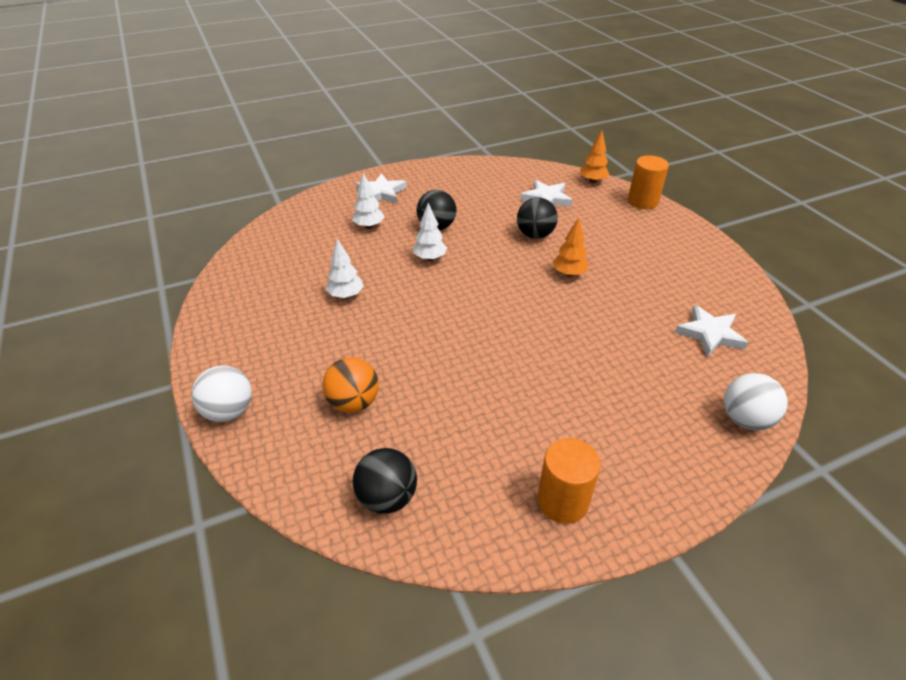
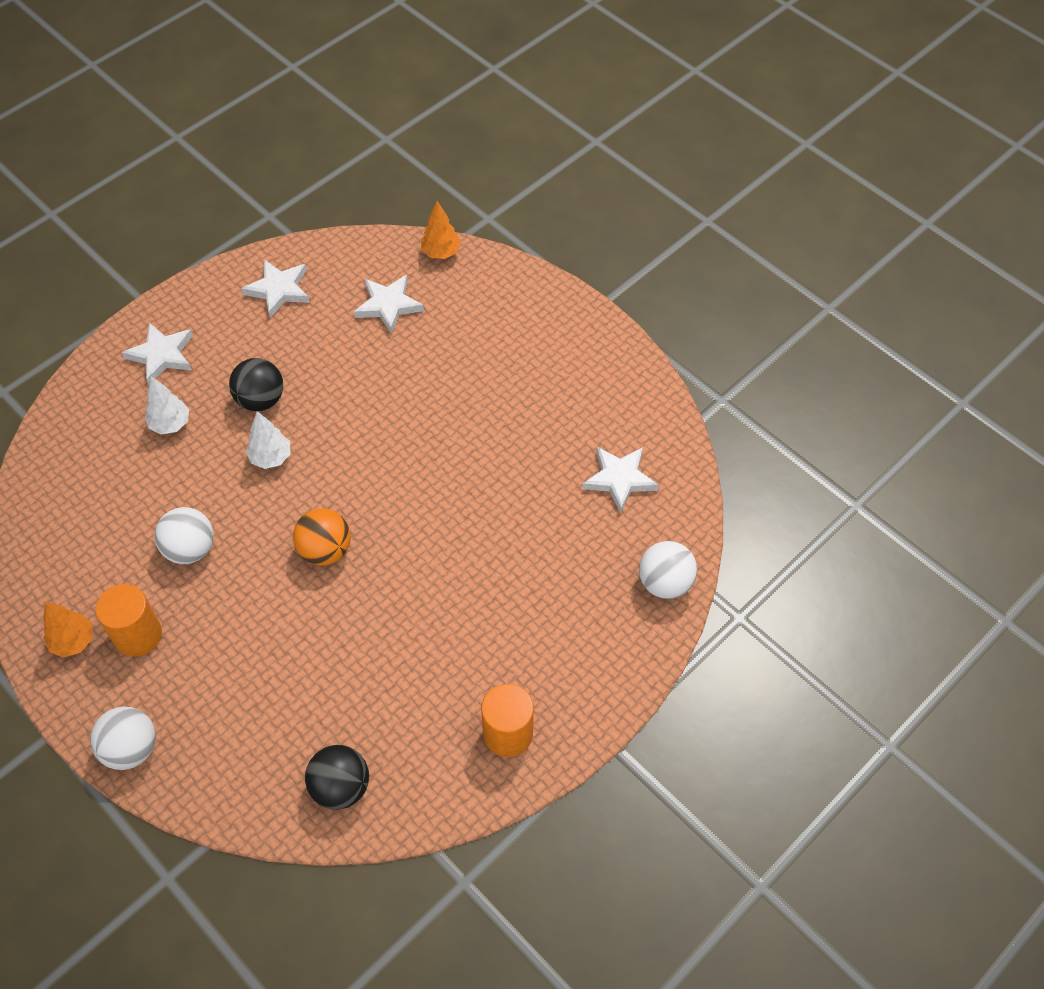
camera: 20 degrees left, 15 degrees up
orange ball [322,357,379,413] -> orange ball moved to [293,509,351,566]
white tree [326,239,364,299] -> white ball [155,507,214,564]
black ball [517,198,558,239] -> none
orange tree [553,217,588,277] -> orange tree moved to [43,602,93,658]
orange cylinder [628,155,669,209] -> orange cylinder moved to [95,584,162,657]
none -> white star [241,260,310,318]

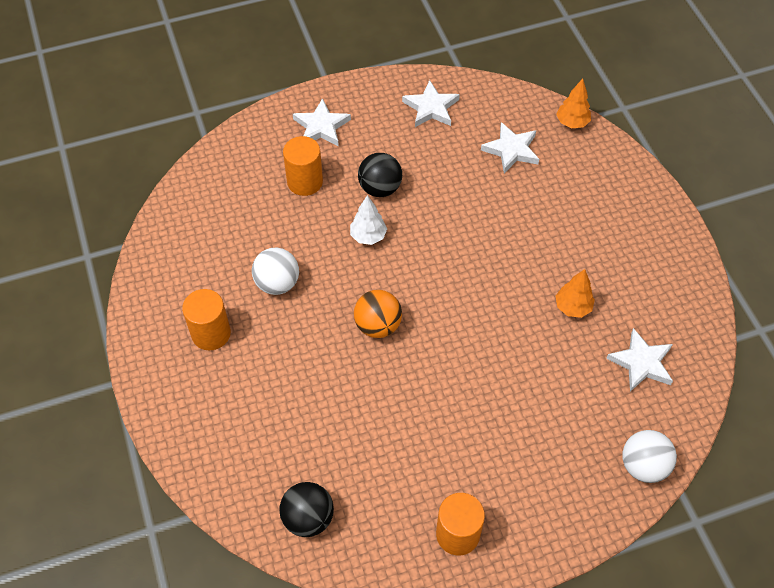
camera: 25 degrees right, 0 degrees up
orange tree [43,602,93,658] -> orange tree moved to [555,269,595,318]
white ball [90,707,156,770] -> none
white tree [145,377,189,434] -> orange cylinder [283,136,323,196]

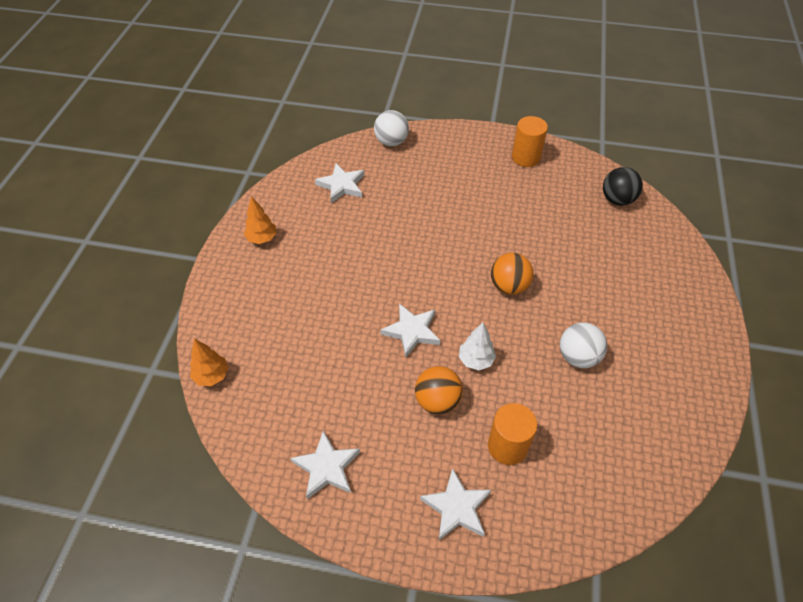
camera: 150 degrees left, 5 degrees down
orange cylinder [182,289,231,350] -> none
black ball [358,153,402,197] -> orange ball [415,366,463,415]
white star [481,122,539,173] -> white star moved to [381,304,440,357]
orange tree [555,269,595,318] -> orange tree moved to [244,196,277,244]

